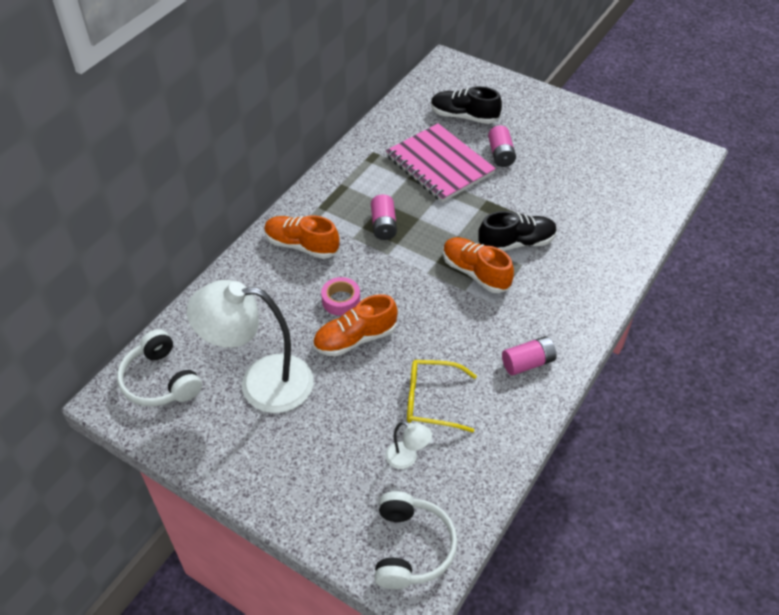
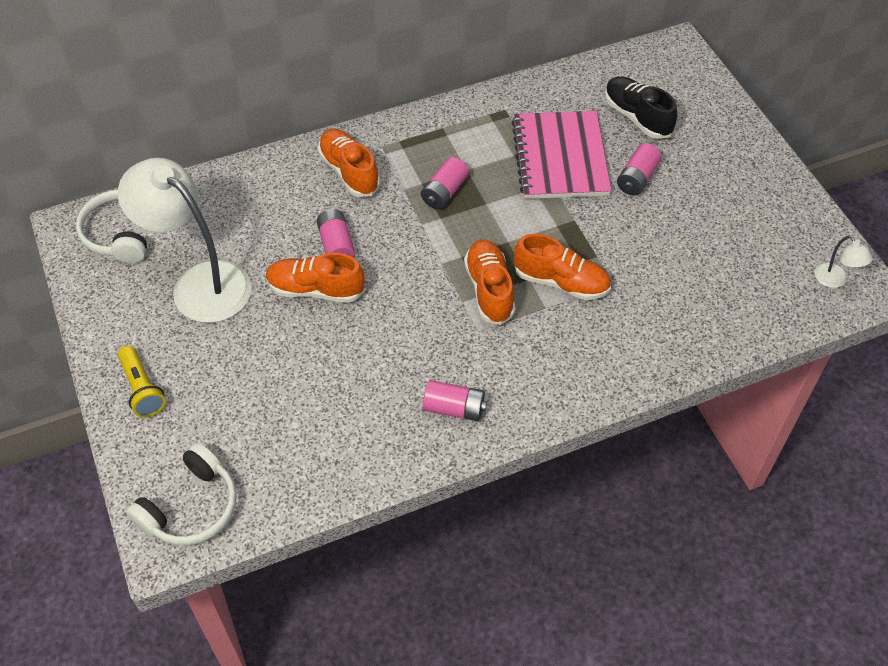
camera: 35 degrees right, 5 degrees up
pink tape [321,277,360,316] -> pink battery [317,209,355,258]
white lamp [385,422,432,469] -> white lamp moved to [815,235,873,288]
yellow glasses [407,360,477,432] -> none
black shoe [478,211,557,251] -> orange shoe [514,234,611,300]
none -> yellow flashlight [118,346,166,417]

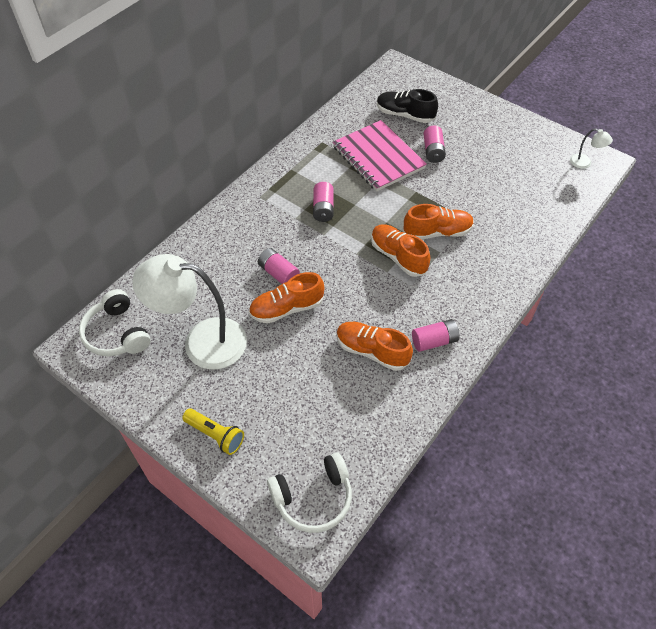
camera: 30 degrees left, 0 degrees up
white headphones [126,443,237,545] -> white headphones turned 60 degrees clockwise [267,453,352,533]
orange shoe [318,129,380,197] -> orange shoe moved to [337,322,413,371]

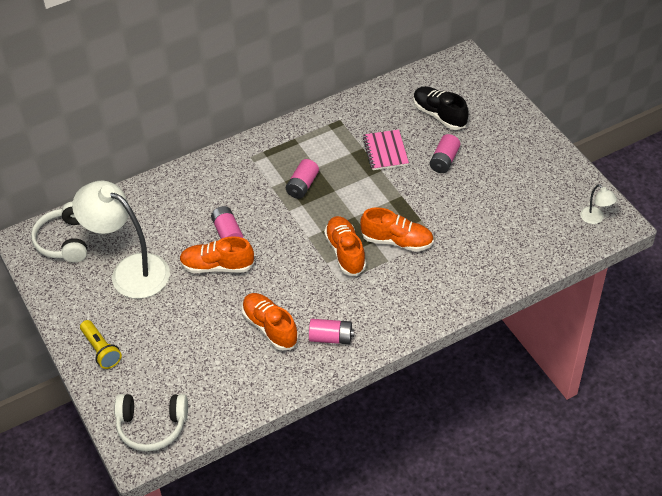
camera: 25 degrees right, 5 degrees down
pink notebook [333,120,427,191] -> pink notebook [363,129,409,170], size x0.58

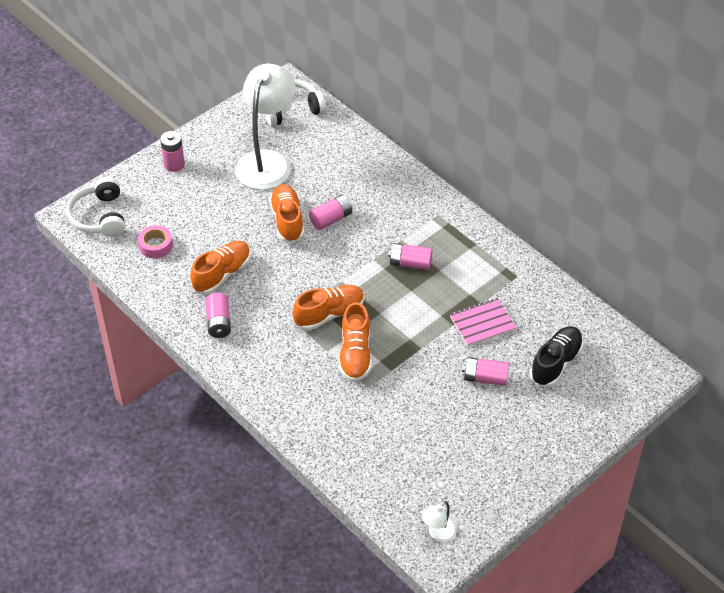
camera: 75 degrees right, 0 degrees up
yellow flashlight [80,320,122,369] -> pink battery [160,131,185,172]
none -> pink tape [138,225,173,259]

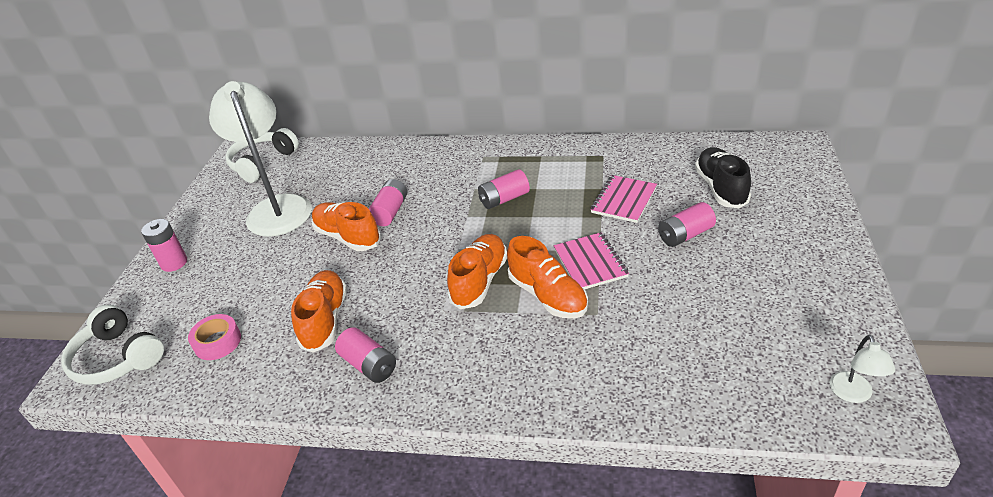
camera: 35 degrees left, 10 degrees down
none -> pink notebook [554,232,629,289]

